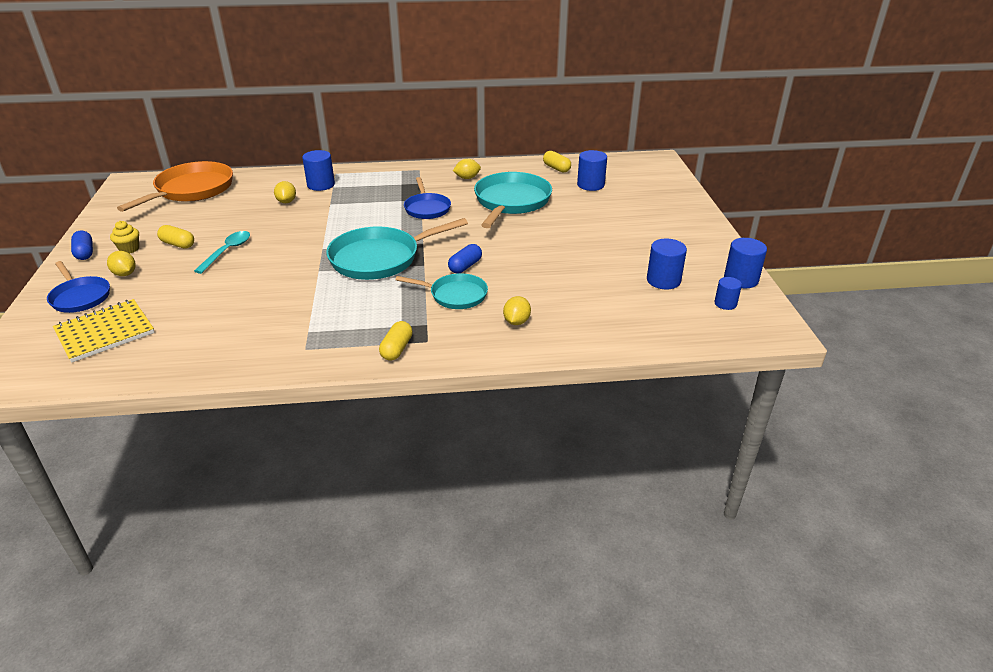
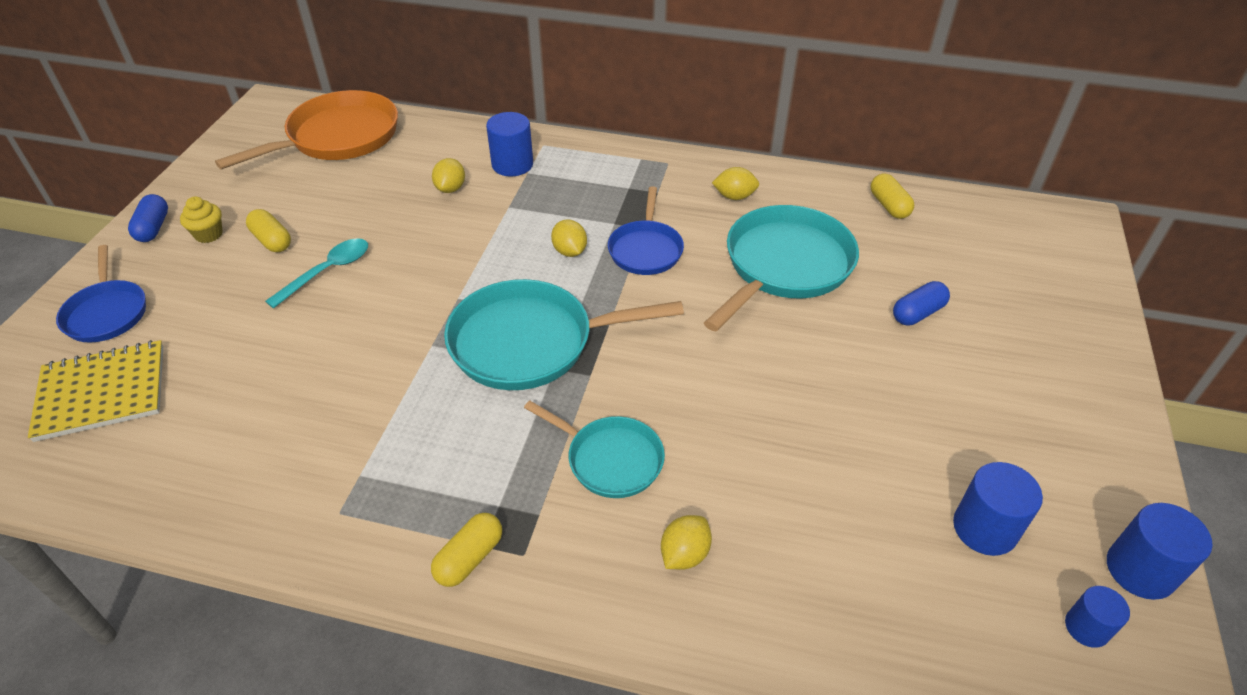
camera: 20 degrees right, 10 degrees up
yellow lemon [107,251,136,276] -> yellow lemon moved to [551,219,587,257]
blue capsule [448,244,482,273] -> blue capsule moved to [893,281,950,325]
blue cylinder [577,150,607,191] -> none

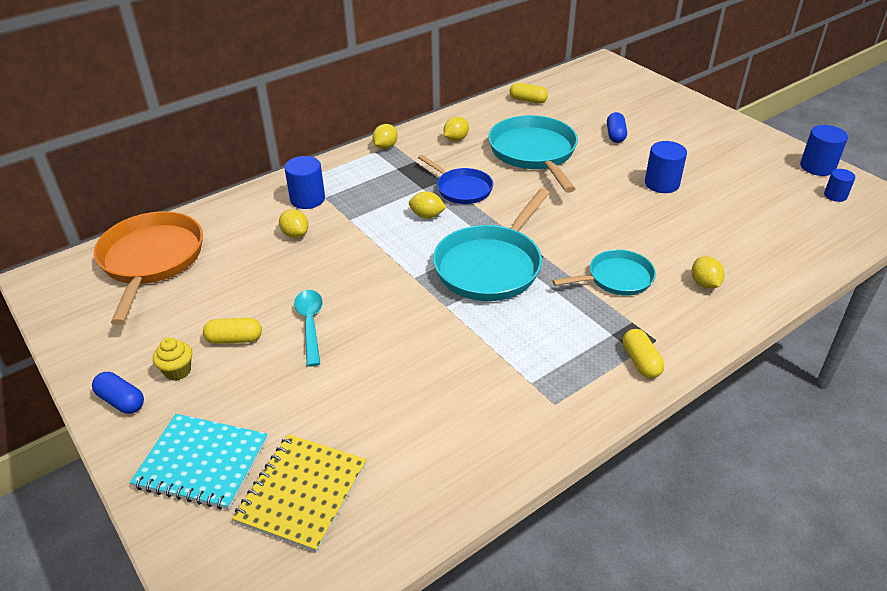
camera: 50 degrees left, 5 degrees down
blue pan [56,245,146,343] -> turquoise notebook [130,414,268,510]
blue cylinder [953,462,1043,556] -> blue cylinder moved to [645,141,687,193]
none -> yellow lemon [373,124,398,149]

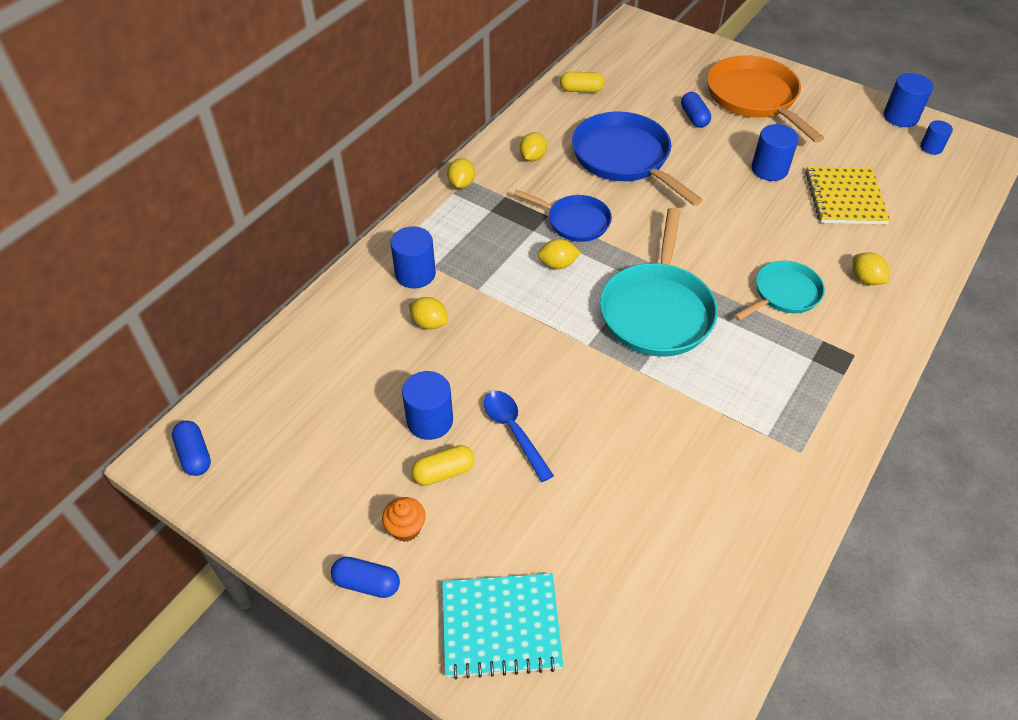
camera: 20 degrees left, 10 degrees up
orange pan [94,211,203,325] -> orange pan moved to [707,55,824,143]
yellow cupcake [153,337,192,381] -> orange cupcake [382,497,426,542]
yellow notebook [232,434,367,553] -> yellow notebook moved to [806,166,890,224]
turquoise spoon [294,290,323,367] -> blue spoon [484,391,554,482]
turquoise pan [488,115,578,193] -> blue pan [572,112,703,206]
yellow capsule [623,329,664,378] -> none
none -> blue capsule [172,421,211,476]
none -> blue cylinder [402,371,453,440]

